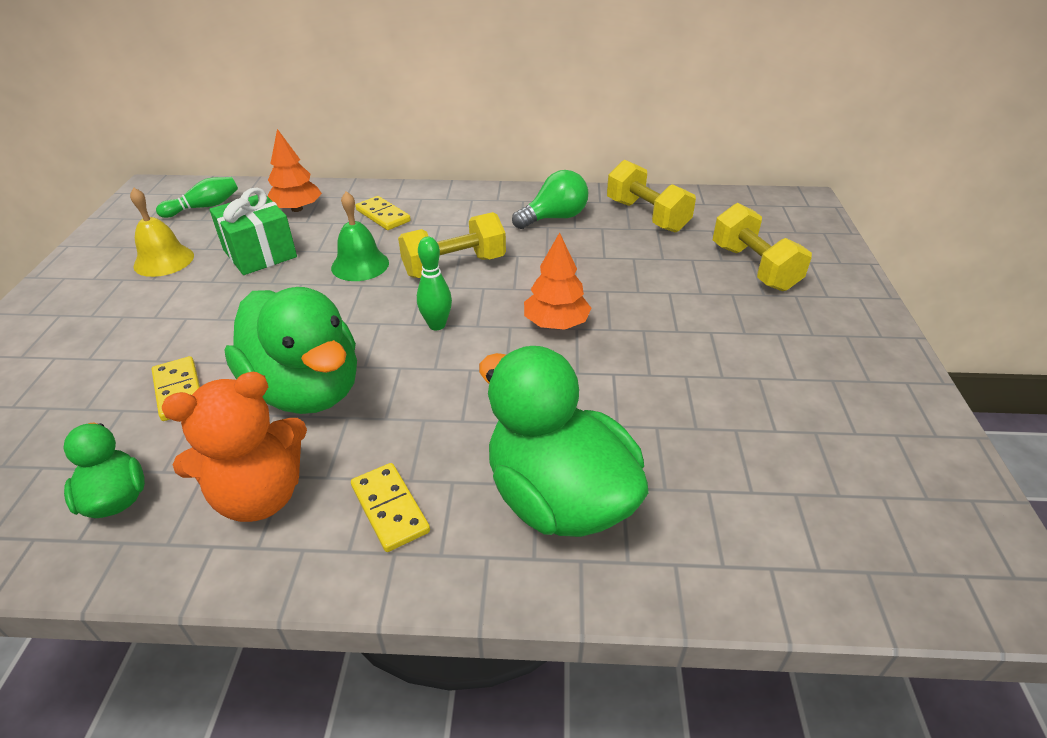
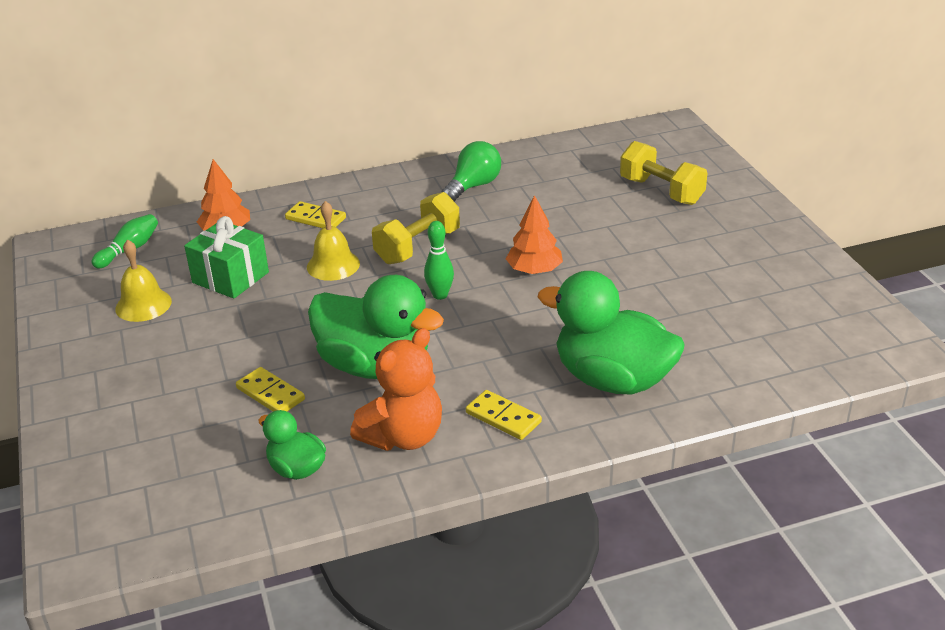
camera: 20 degrees left, 5 degrees down
green bell [331,191,389,281] -> yellow bell [307,201,360,281]
yellow dumbbell [607,160,696,233] -> none

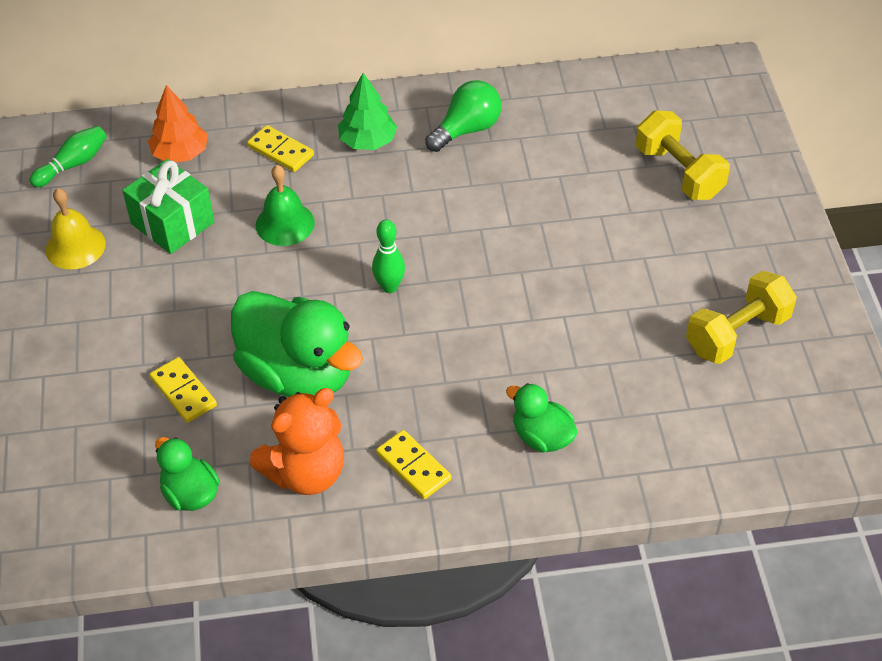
camera: 10 degrees right, 15 degrees up
yellow bell [307,201,360,281] -> green bell [256,165,315,246]
yellow dumbbell [372,192,460,264] -> yellow dumbbell moved to [686,271,797,364]
orange tree [506,195,563,274] -> none
green duck [538,271,685,395] -> green duck [506,383,578,453], size x0.51
none -> green tree [338,73,397,150]

